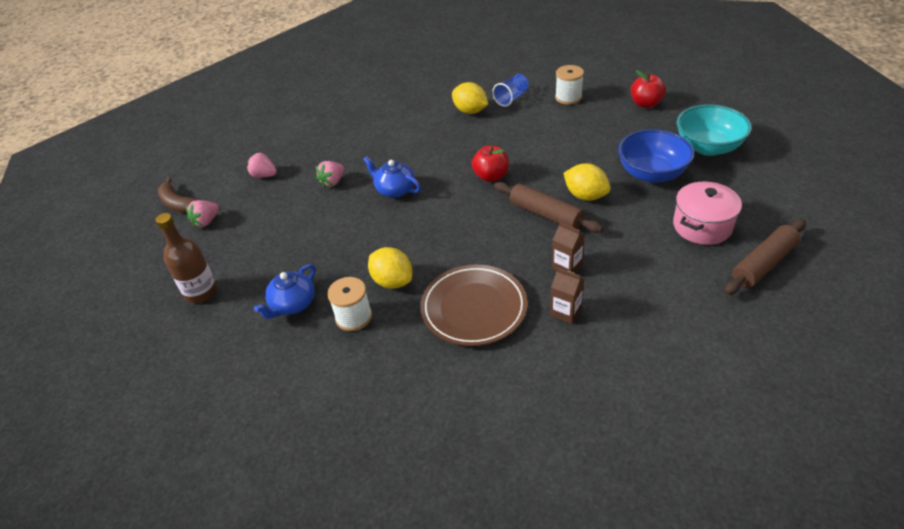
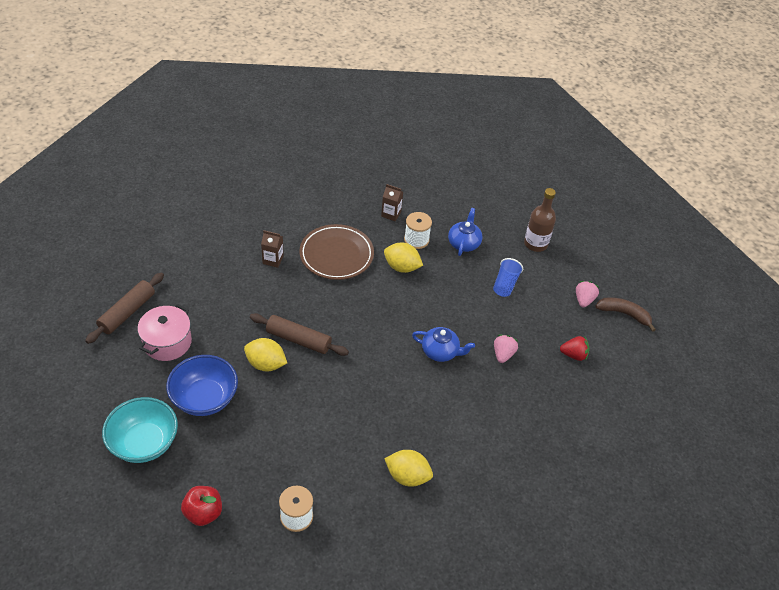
camera: 155 degrees right, 5 degrees up
pink strawberry [246,152,277,178] -> red strawberry [560,336,590,361]
red apple [472,145,509,182] -> none
blue cup [492,74,529,107] -> blue cup moved to [493,258,523,297]
brown carton [552,222,585,273] -> brown carton moved to [381,184,403,221]

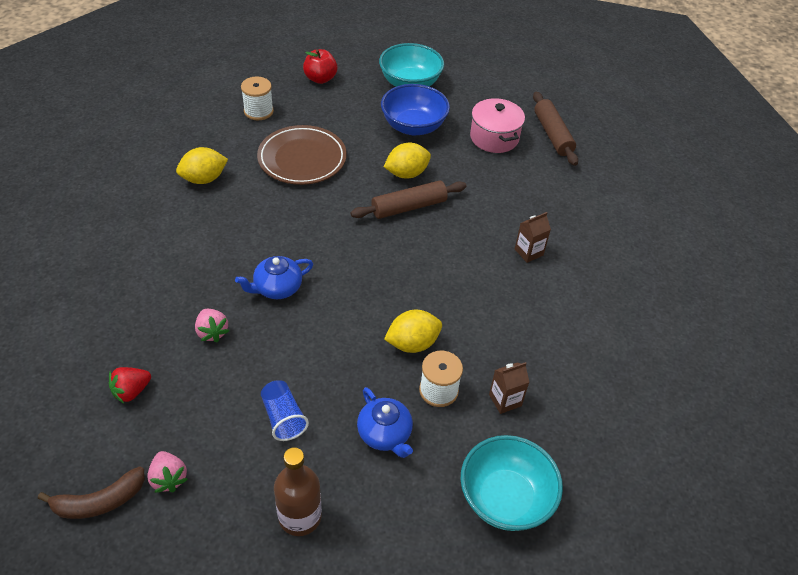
camera: 135 degrees right, 0 degrees up
brown plate [299,224,374,280] -> brown plate moved to [257,125,347,185]
none -> turquoise bowl [460,435,563,531]

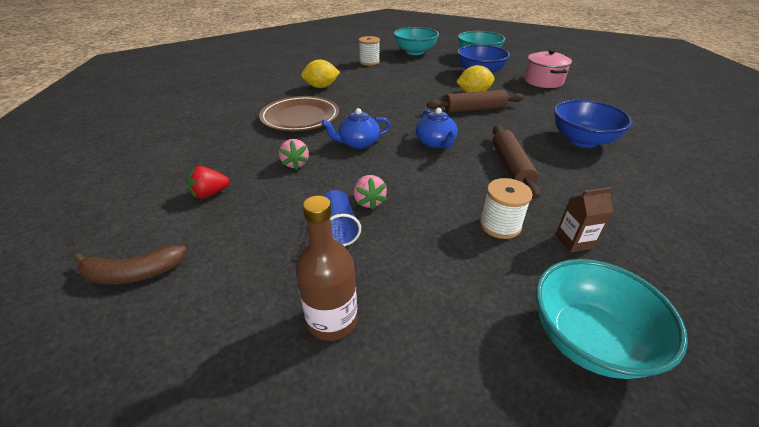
camera: 15 degrees right, 10 degrees down
pink strawberry [147,451,188,493] -> pink strawberry moved to [353,175,387,210]
brown plate [257,125,347,185] -> brown plate moved to [259,96,339,131]
red apple [303,49,337,84] -> turquoise bowl [394,27,439,55]
blue teapot [357,387,413,458] -> blue teapot moved to [416,108,458,148]
yellow lemon [384,310,442,353] -> none
brown carton [515,212,551,263] -> blue bowl [554,100,633,148]
brown rolling pin [533,92,578,166] -> brown rolling pin moved to [492,125,540,199]

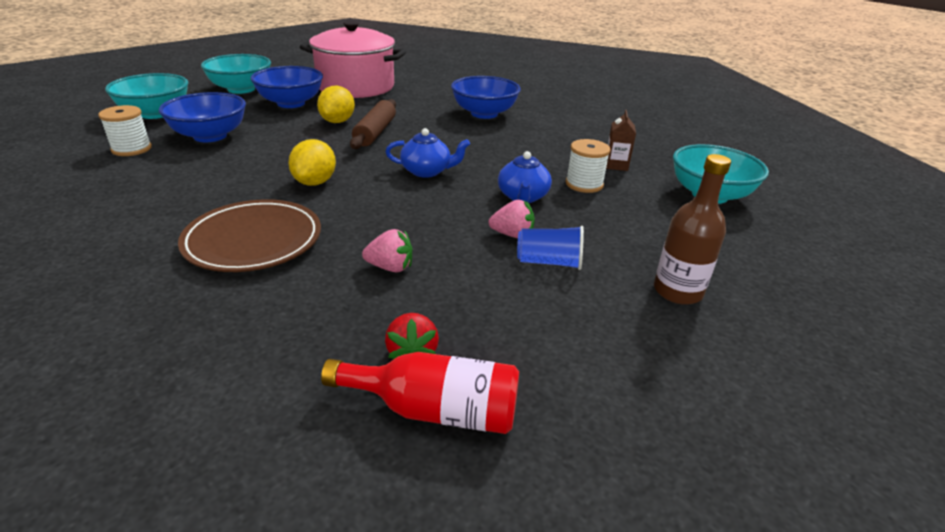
camera: 70 degrees left, 5 degrees down
brown banana [74,245,187,285] -> none
yellow lemon [301,59,340,88] -> yellow lemon moved to [288,139,336,186]
blue teapot [321,108,391,149] -> blue teapot moved to [498,151,552,203]
brown rolling pin [492,125,540,199] -> none
pink pot [524,49,572,88] -> pink pot [300,21,407,98], size x1.69
none -> blue bowl [159,92,246,142]
none -> red bottle [321,352,519,434]

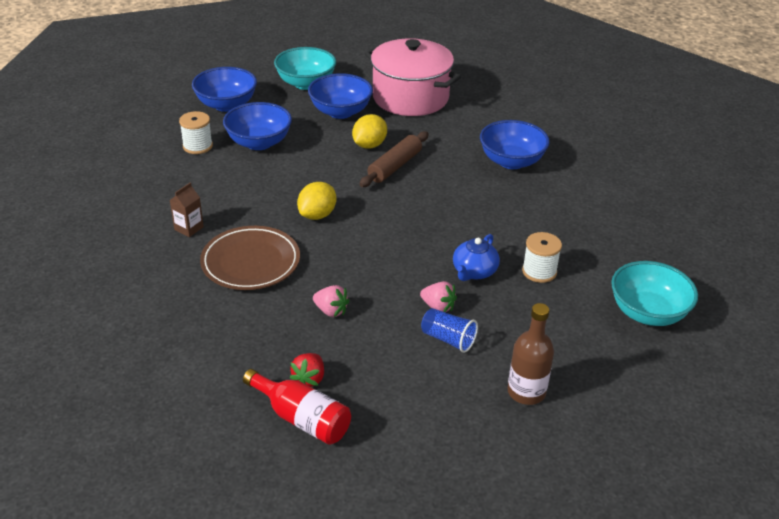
camera: 25 degrees right, 5 degrees up
turquoise bowl [105,73,188,119] -> blue bowl [192,67,257,112]
blue teapot [386,128,470,178] -> none
brown carton [606,110,636,171] -> brown carton moved to [170,182,204,237]

